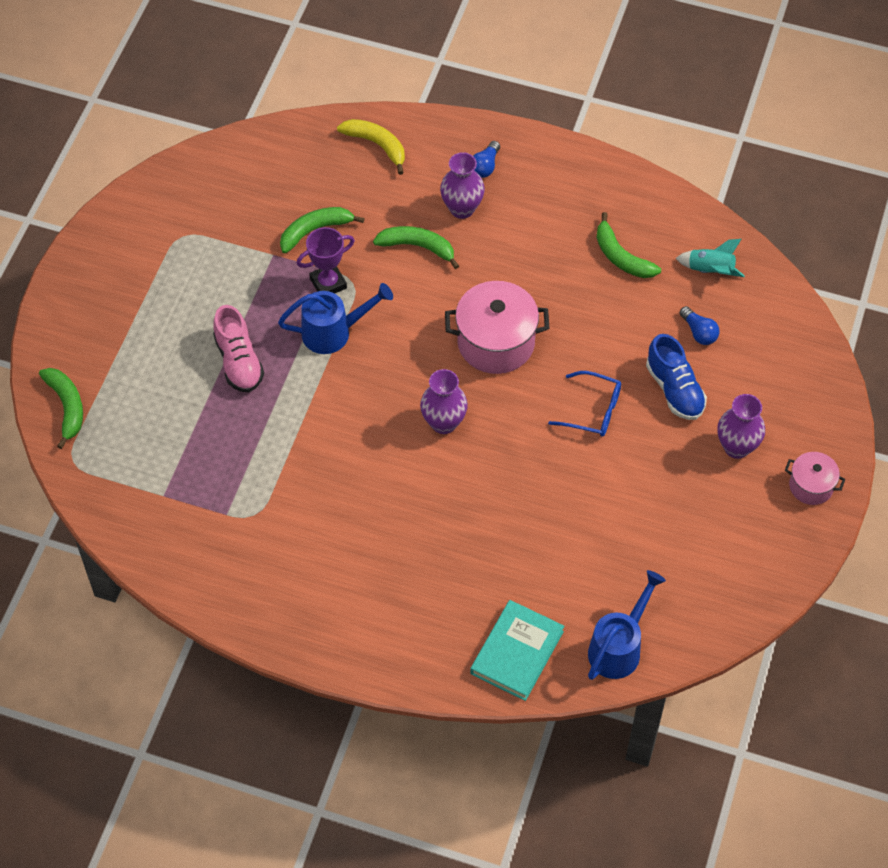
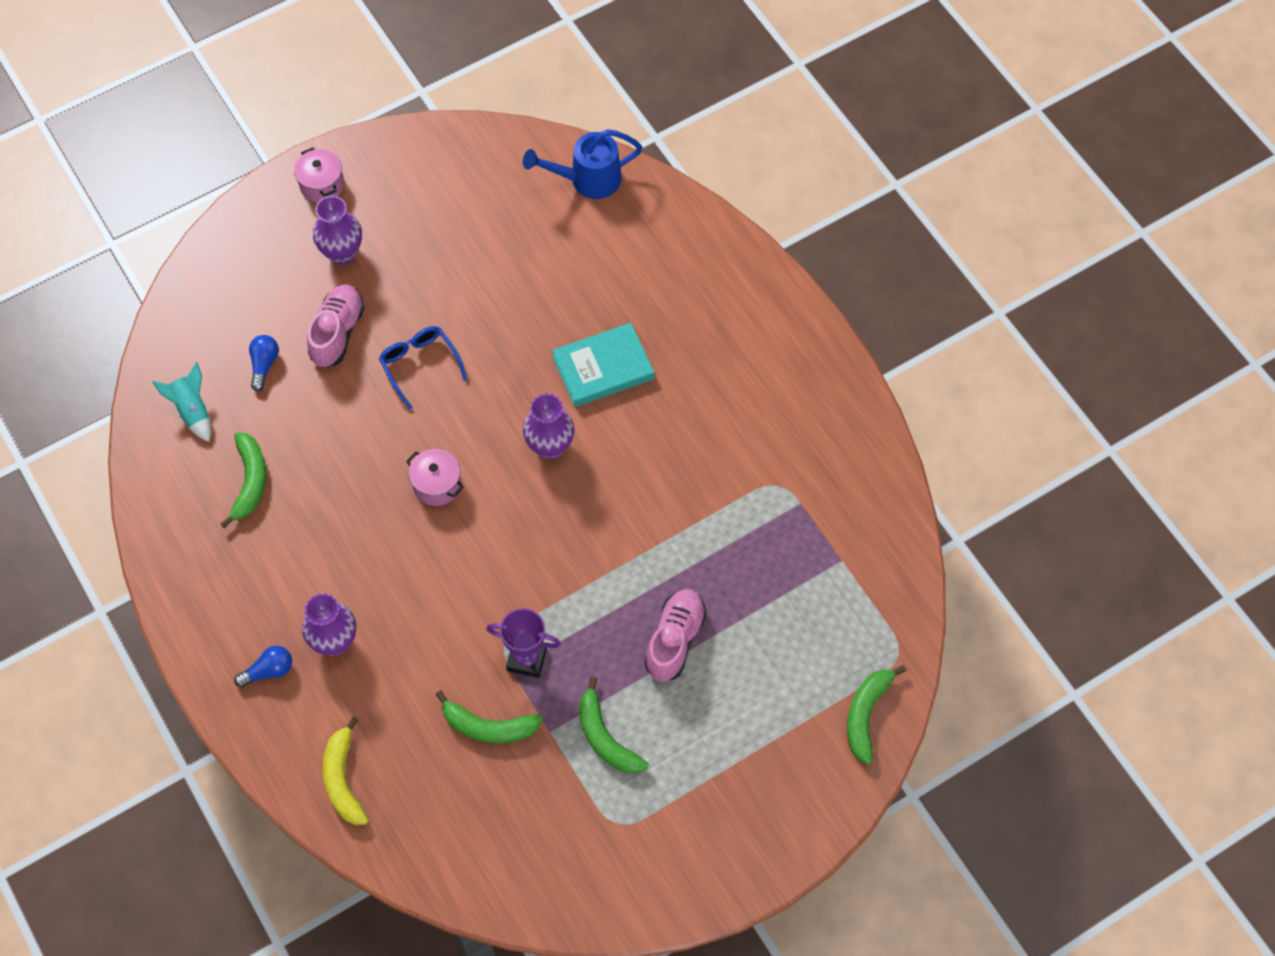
camera: 140 degrees left, 5 degrees up
blue watering can [278,283,393,354] -> none
green banana [373,226,459,269] -> green banana moved to [579,677,648,774]
pink pot [445,281,550,374] -> pink pot [406,449,464,506], size x0.55
turquoise book [470,600,564,701] -> turquoise book moved to [552,323,654,407]
blue shoe [646,334,707,420] -> pink shoe [307,284,365,368]

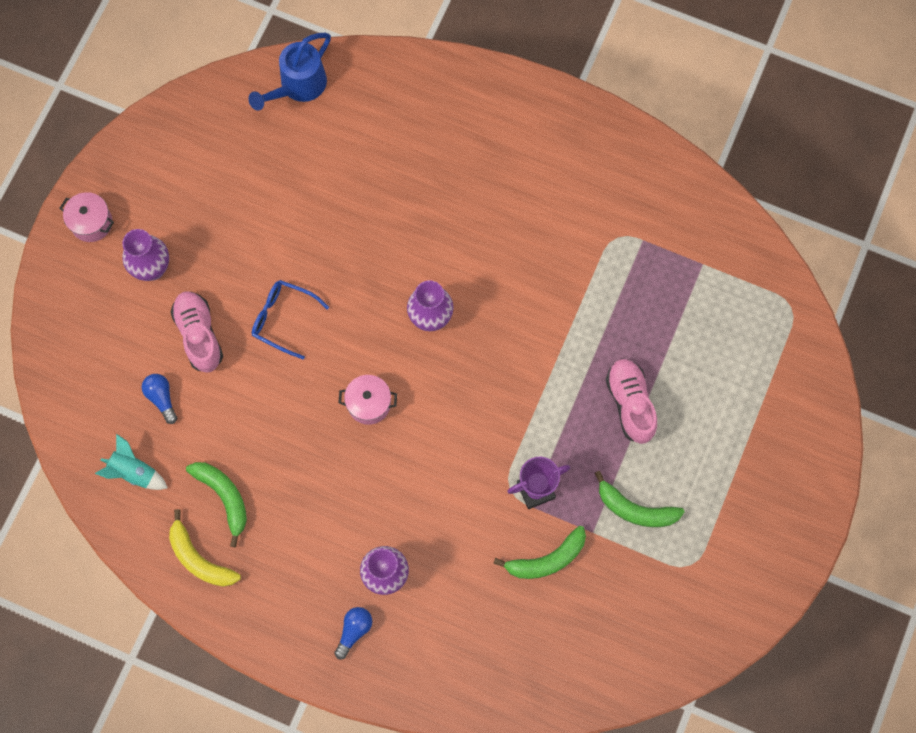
camera: 35 degrees left, 10 degrees up
yellow banana [323,717,369,825] -> yellow banana moved to [169,509,241,587]
turquoise book [552,323,654,407] -> none
green banana [847,665,906,765] -> none

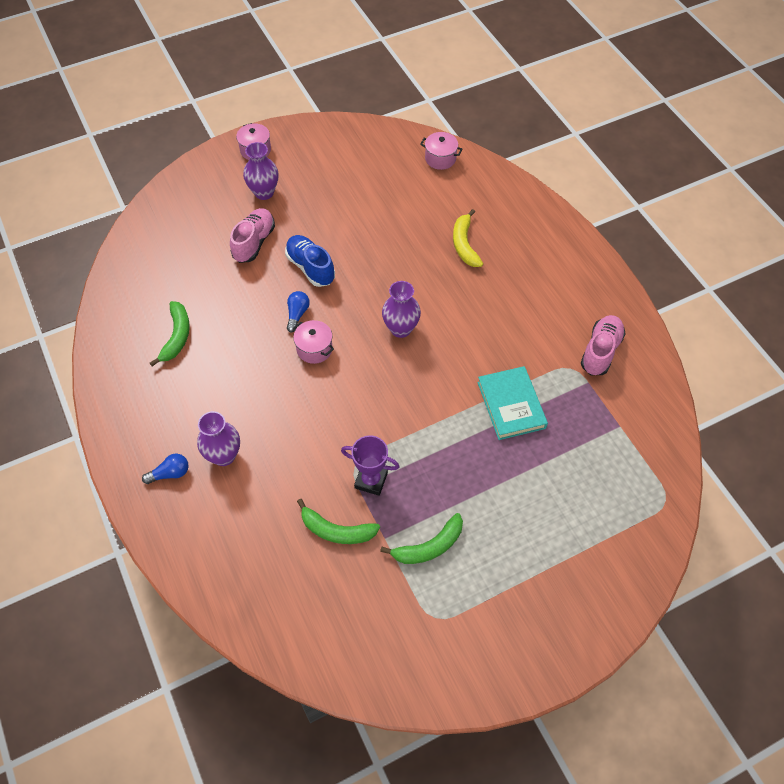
camera: 40 degrees right, 15 degrees down
turquoise rocket [95,434,168,490] -> none
blue light bulb [141,374,177,424] -> blue light bulb moved to [287,291,310,332]
yellow banana [169,509,241,587] -> yellow banana moved to [453,209,483,267]
blue watering can [248,33,331,110] -> pink pot [420,132,462,170]
blue glasses [252,280,329,359] -> blue shoe [285,235,335,287]
green banana [595,471,685,527] -> green banana turned 90 degrees counterclockwise [380,513,463,564]
pink shoe [606,358,657,444] -> pink shoe moved to [581,315,626,375]
none -> turquoise book [477,366,548,440]

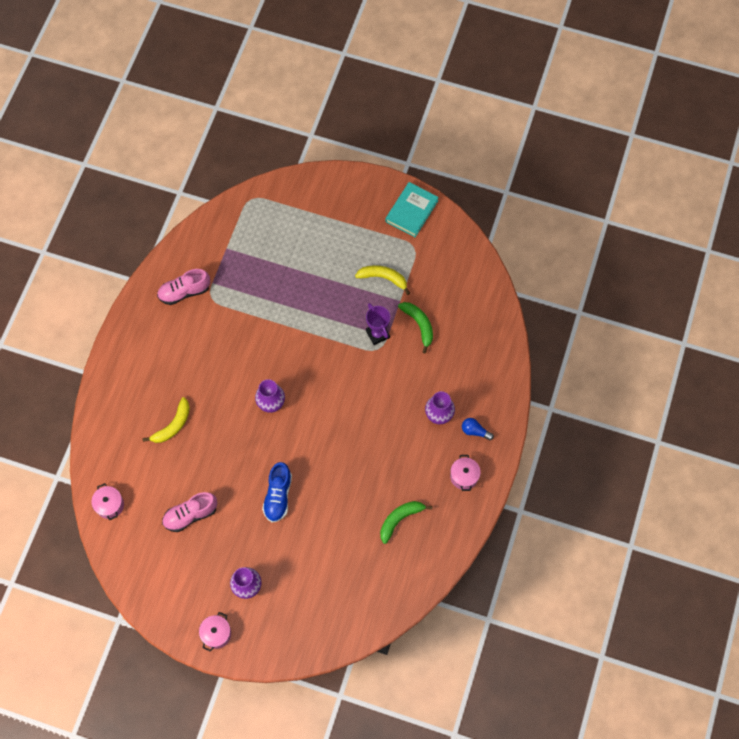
camera: 135 degrees left, 10 degrees up
pink shoe [230,208,275,263] -> pink shoe moved to [162,492,217,532]
blue light bulb [287,291,310,332] -> none
pink pot [293,320,334,364] -> pink pot moved to [450,455,481,491]
green banana [380,513,463,564] -> yellow banana [355,265,410,295]
turquoise book [477,366,548,440] -> turquoise book moved to [385,182,439,237]

